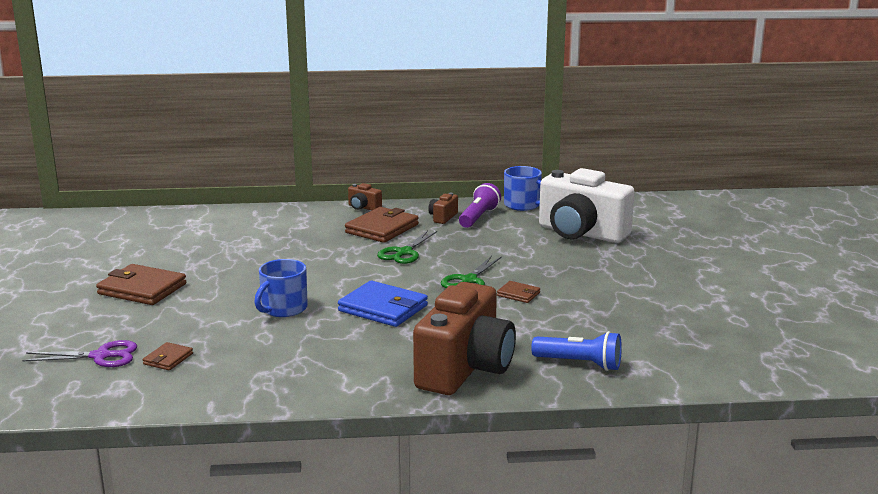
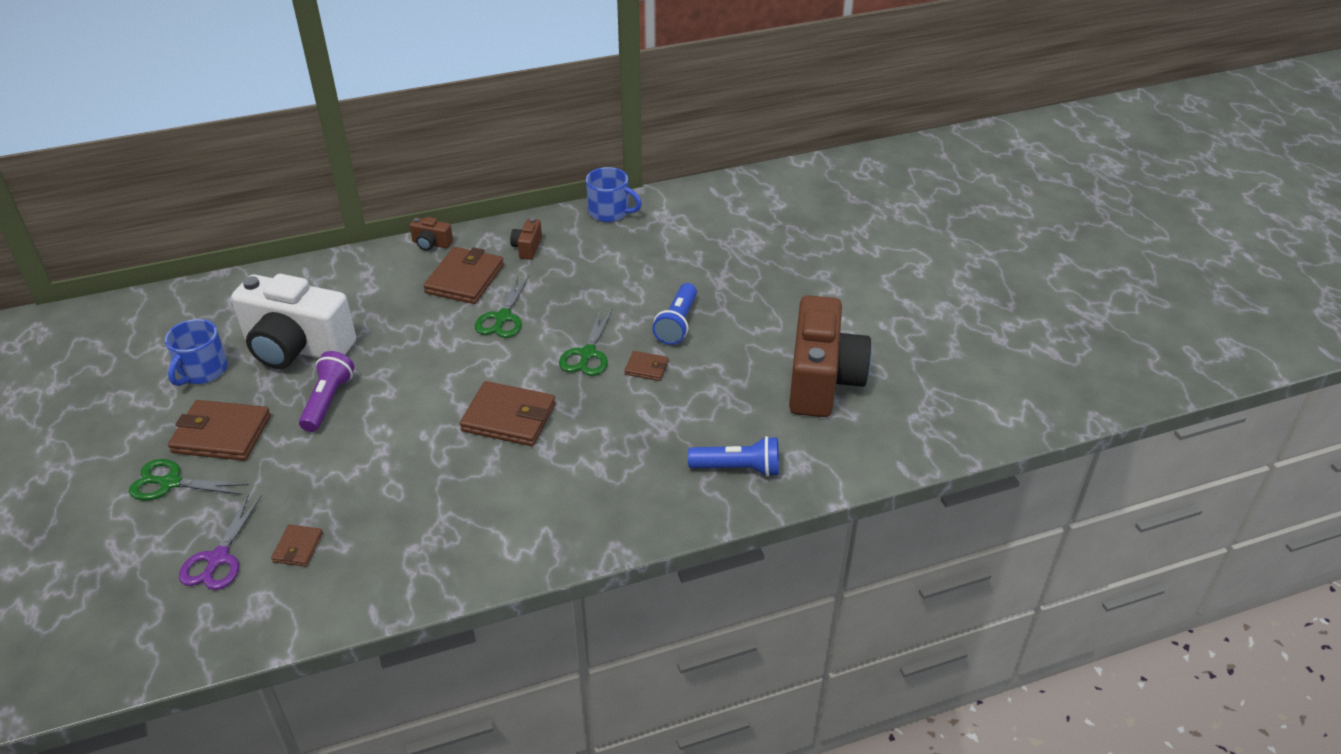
camera: 15 degrees left, 20 degrees up
purple scissors [23,340,137,367] -> purple scissors turned 120 degrees clockwise [179,494,262,590]
blue mug [254,259,308,317] -> blue mug moved to [165,319,228,386]
blue wallet [338,281,428,327] -> brown wallet [460,381,556,446]
brown camera [413,282,516,395] -> brown camera moved to [789,295,872,417]
purple flashlight [459,183,501,228] -> purple flashlight moved to [299,351,354,432]
white camera [539,168,635,243] -> white camera moved to [231,274,356,369]
none -> green scissors [129,459,249,500]
none -> blue flashlight [652,283,697,345]

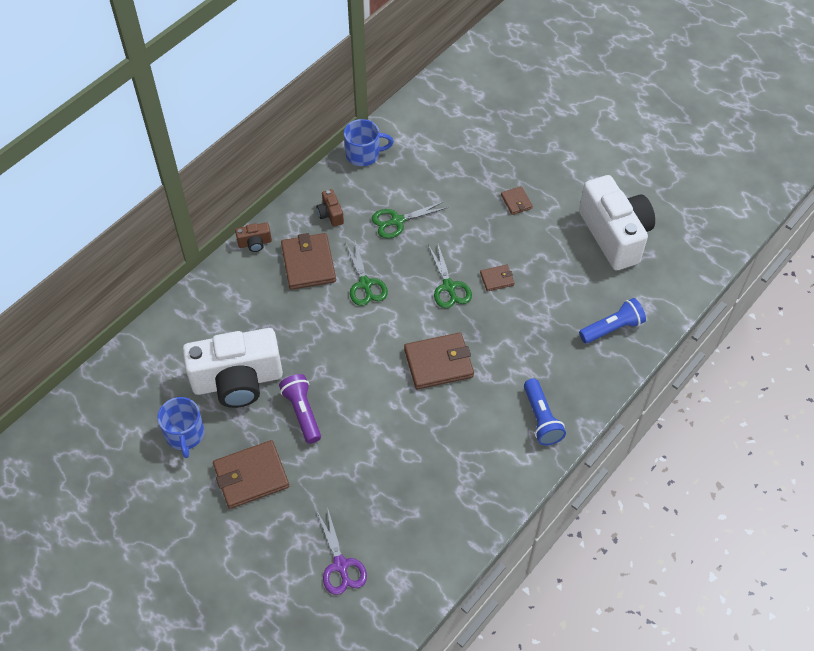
camera: 30 degrees left, 15 degrees up
green scissors [129,459,249,500] -> green scissors moved to [372,201,448,238]
brown wallet [271,525,323,566] -> brown wallet moved to [501,186,533,215]
blue flashlight [652,283,697,345] -> blue flashlight moved to [524,378,566,445]
brown camera [789,295,872,417] -> white camera [579,175,655,270]

